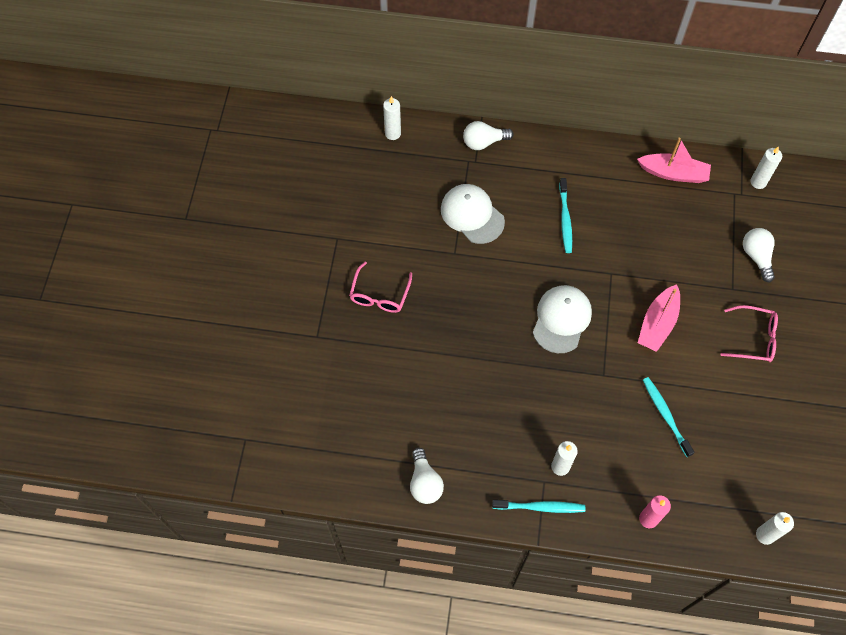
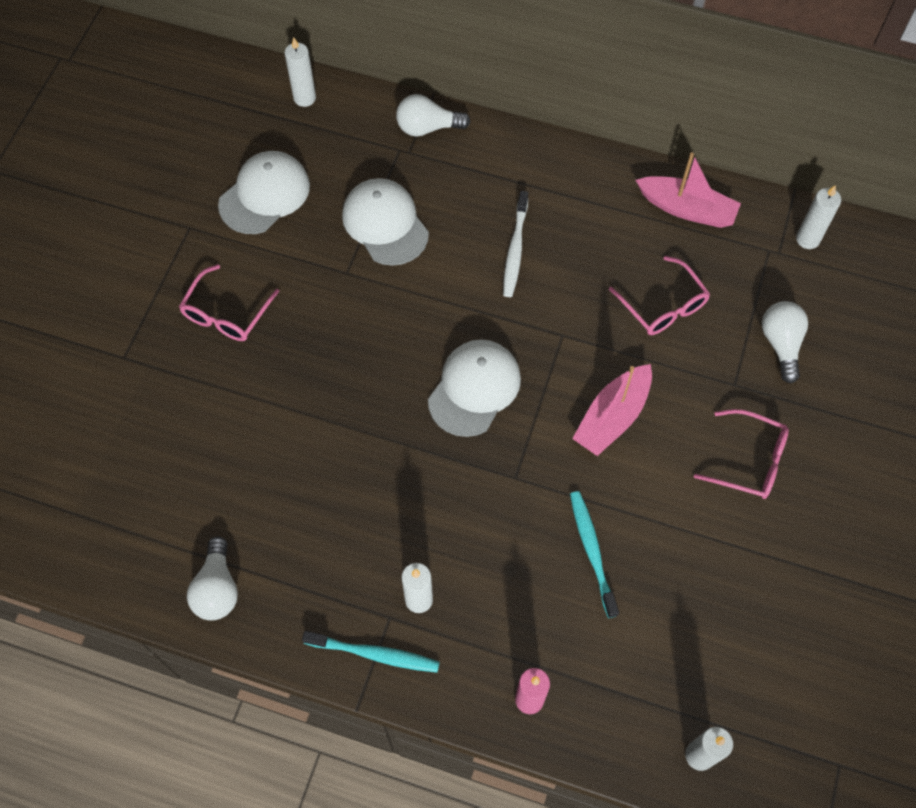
camera: 10 degrees right, 0 degrees up
turquoise toothbrush [559,178,572,253] -> white toothbrush [503,191,528,297]
none -> white cap [218,151,310,234]
none -> pink glasses [609,256,710,335]

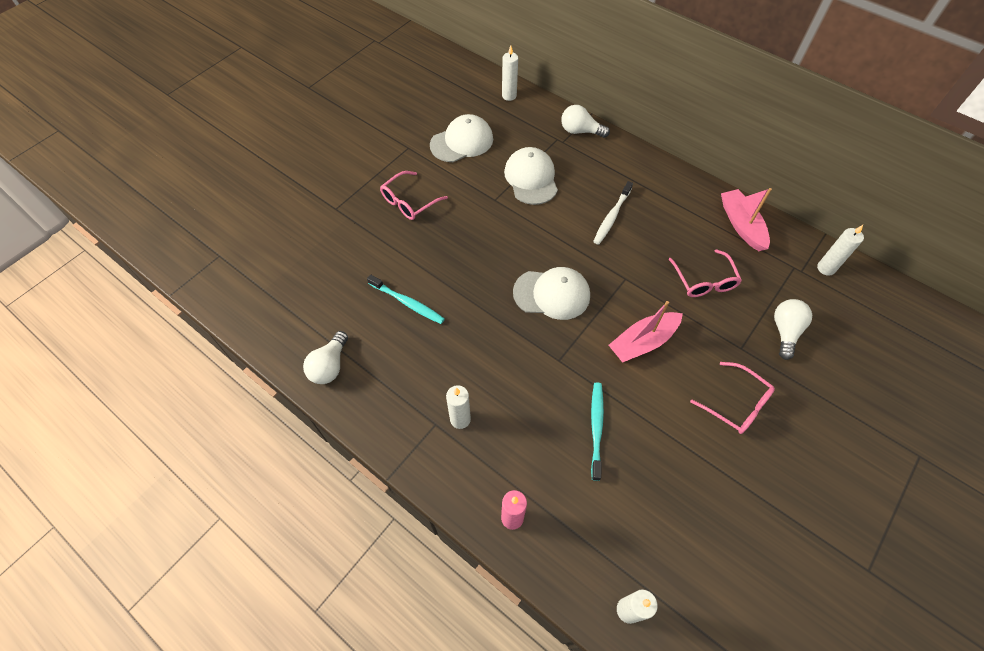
camera: 20 degrees right, 5 degrees down
turquoise toothbrush [302,631,440,672] -> turquoise toothbrush moved to [367,274,445,324]
white cap [428,339,521,437] -> white cap turned 45 degrees clockwise [513,267,590,320]
pink boat [636,153,741,228] -> pink boat turned 150 degrees counterclockwise [721,188,772,251]

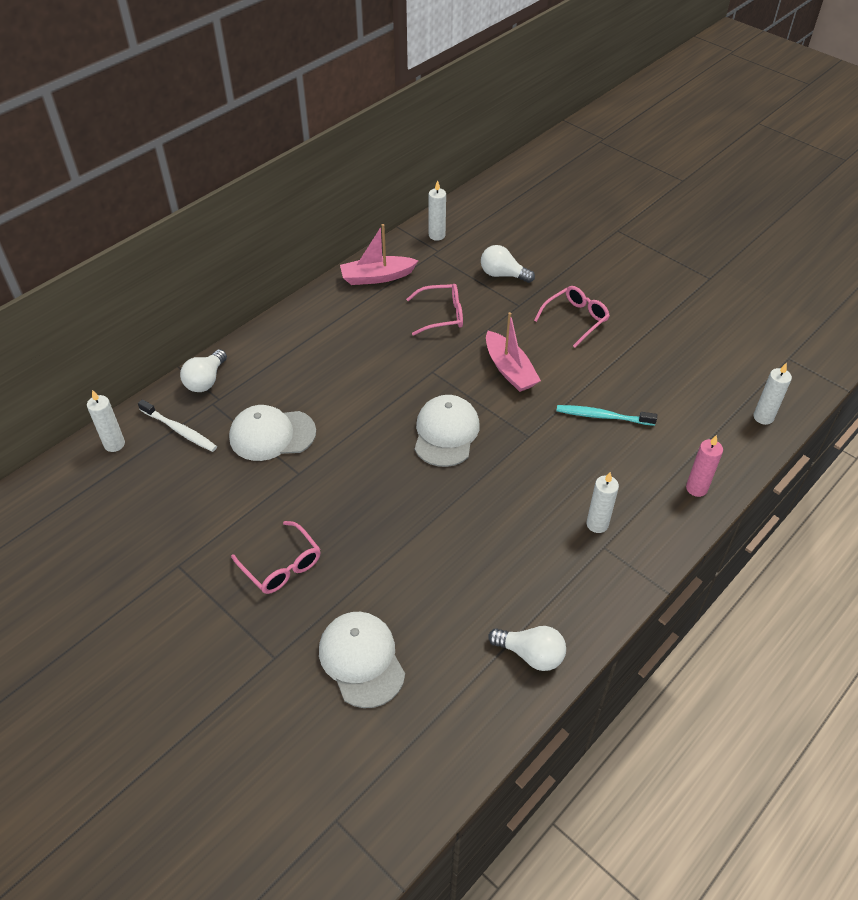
camera: 85 degrees left, 10 degrees down
turquoise toothbrush [367,274,445,324] -> none
white cap [430,114,493,162] -> white cap moved to [319,612,405,708]
white toothbrush [593,181,633,245] -> white toothbrush moved to [138,399,217,452]

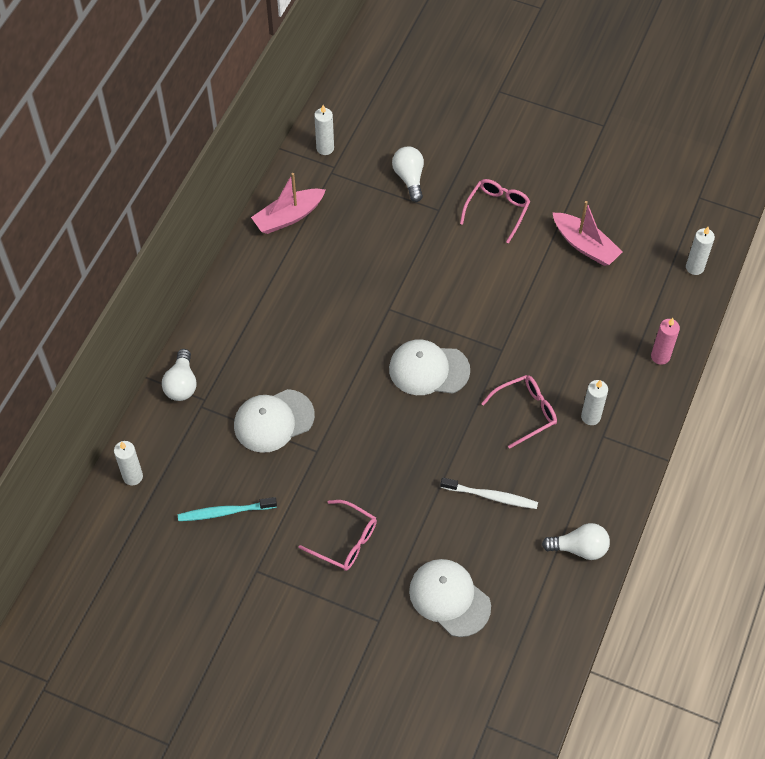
camera: 20 degrees left, 10 degrees up
white toothbrush [138,399,217,452] -> white toothbrush moved to [440,478,538,509]
pink glasses [406,284,463,336] -> pink glasses moved to [481,375,557,449]
white cap [415,395,480,467] -> white cap turned 75 degrees counterclockwise [389,339,470,395]
white light bulb [481,245,535,283] -> white light bulb turned 75 degrees clockwise [392,146,424,202]
pink boat [486,312,541,392] -> pink boat moved to [553,201,623,266]
turquoise toothbrush [556,405,657,426] -> turquoise toothbrush moved to [178,497,277,521]

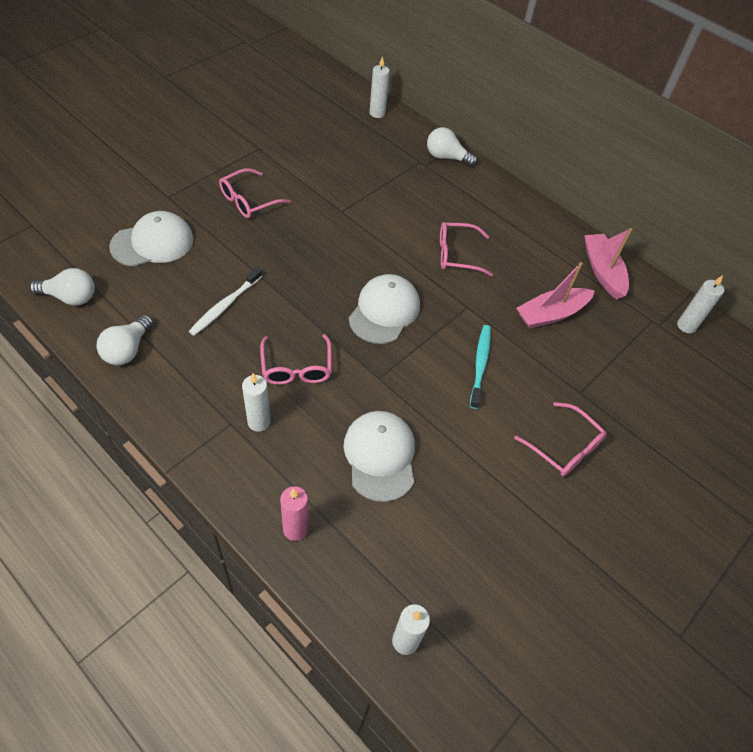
camera: 105 degrees right, 5 degrees down
turquoise toothbrush [178,497,277,521] -> turquoise toothbrush moved to [470,325,491,409]
white cap [234,389,315,453] -> white cap moved to [343,411,415,502]
white light bulb [392,146,424,202] -> white light bulb moved to [30,268,95,306]
pink boat [553,201,623,266] -> pink boat moved to [516,262,595,329]
none -> pink glasses [440,222,493,277]

